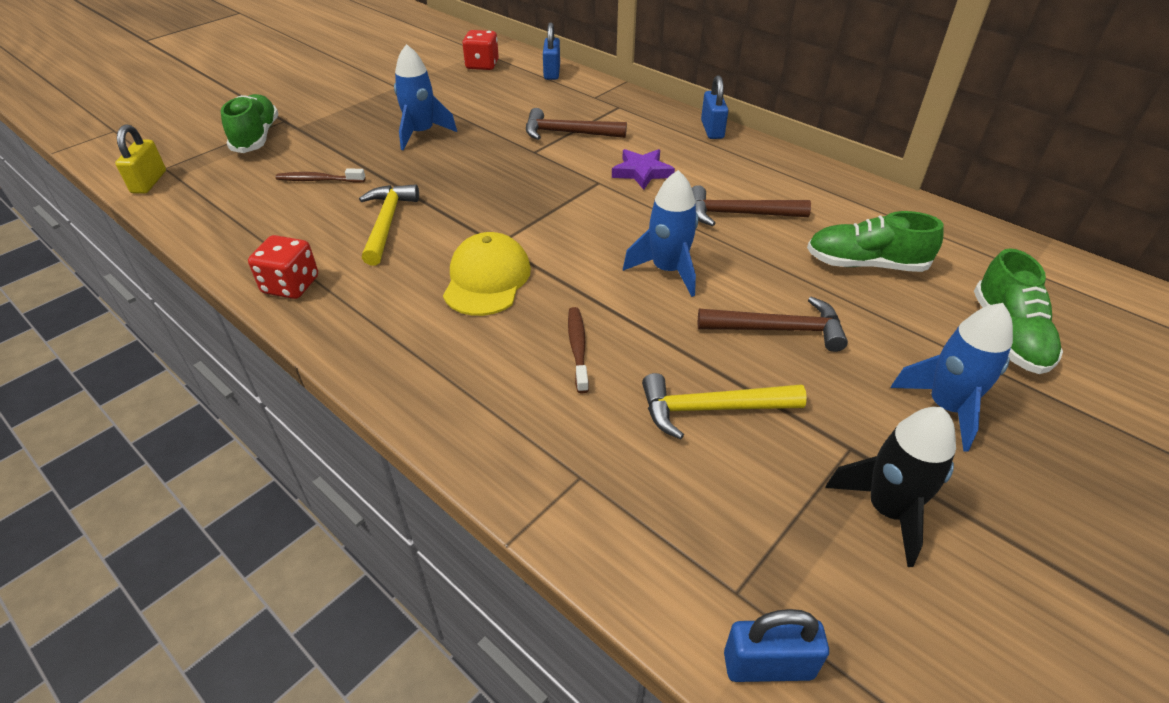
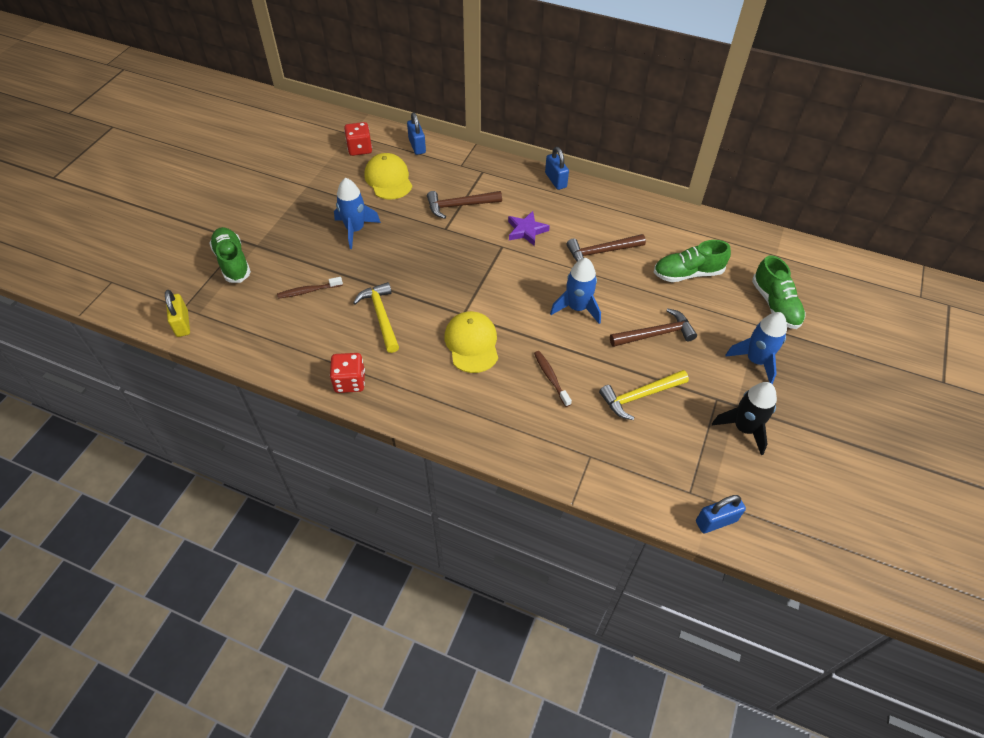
camera: 20 degrees left, 10 degrees up
none -> yellow cap [364,153,412,200]

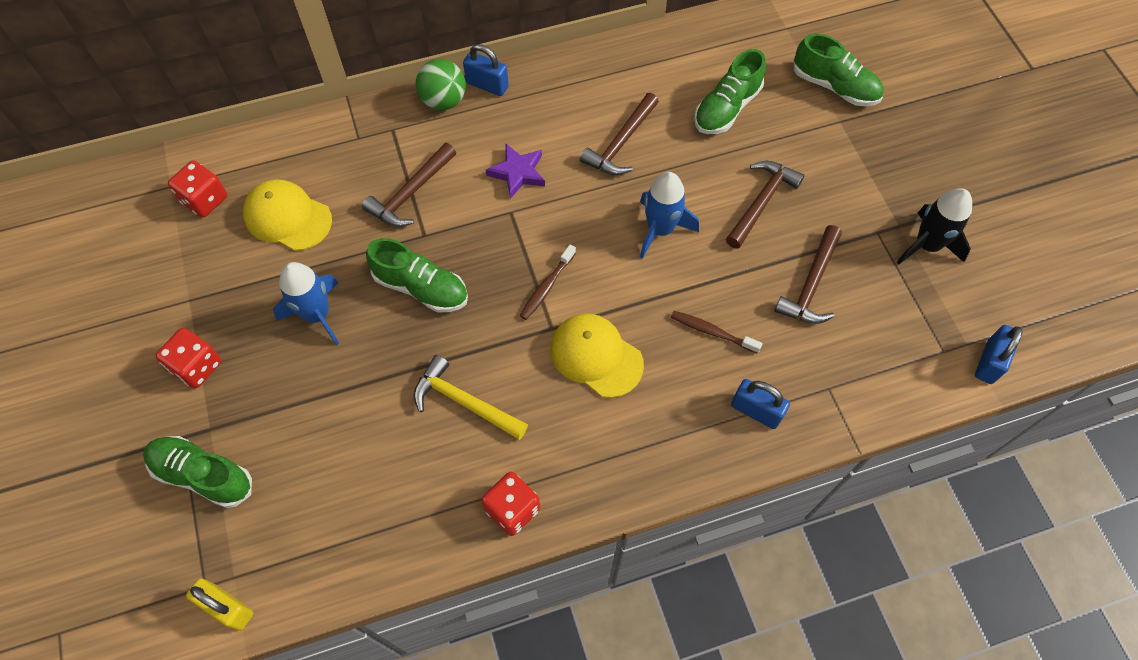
camera: 40 degrees left, 10 degrees up
brown toothbrush [277,277,343,299] -> brown toothbrush moved to [520,244,576,320]
blue padlock [407,113,426,155] -> blue padlock moved to [731,379,790,429]
yellow hammer [599,370,689,420] -> brown hammer [774,225,842,324]
blue rocket [725,312,787,384] -> none
none -> red dice [156,328,221,388]
none -> green shoe [366,238,468,312]
none -> green ball [416,59,466,110]

